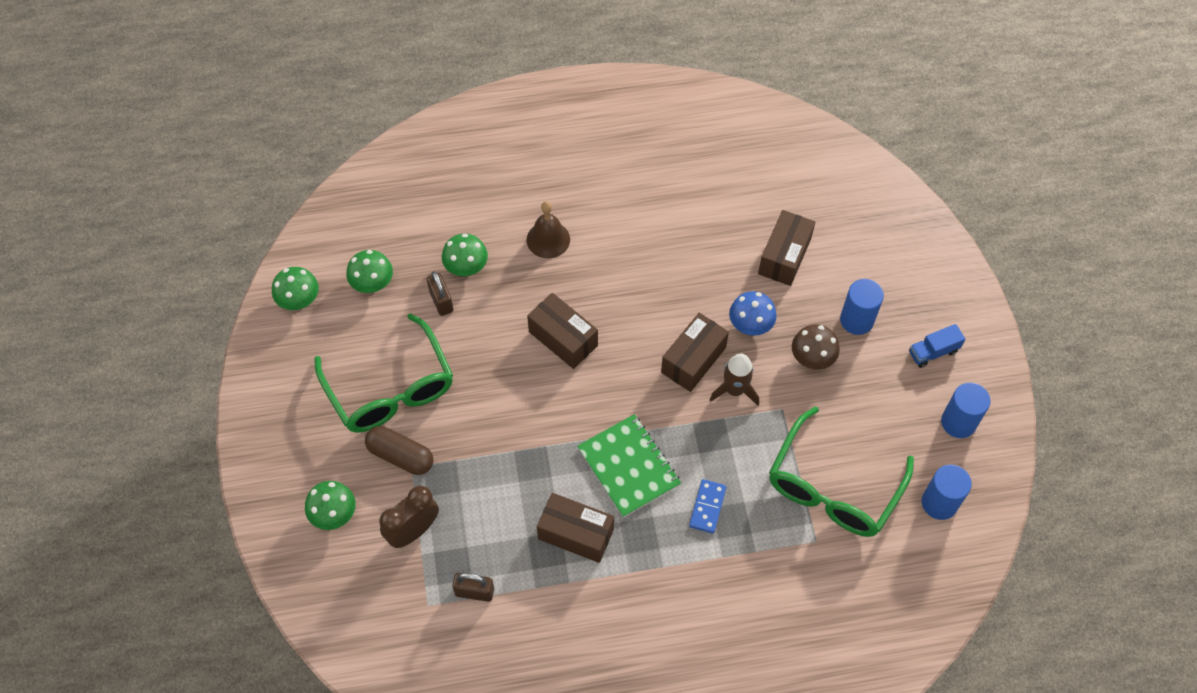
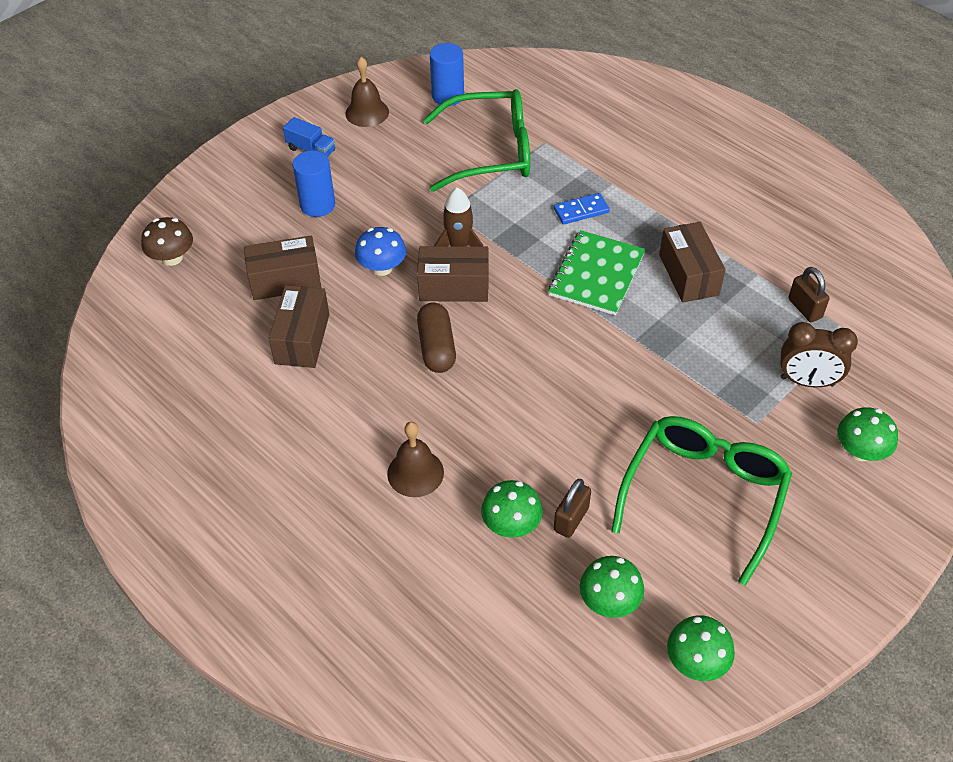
camera: 125 degrees left, 10 degrees down
brown capsule [365,426,433,475] -> brown capsule moved to [417,303,456,373]
brown box [527,293,598,369] -> brown box moved to [269,285,329,368]
brown mushroom [792,324,840,370] -> brown mushroom moved to [141,217,193,266]
blue cylinder [941,383,990,438] -> brown bell [345,57,389,127]

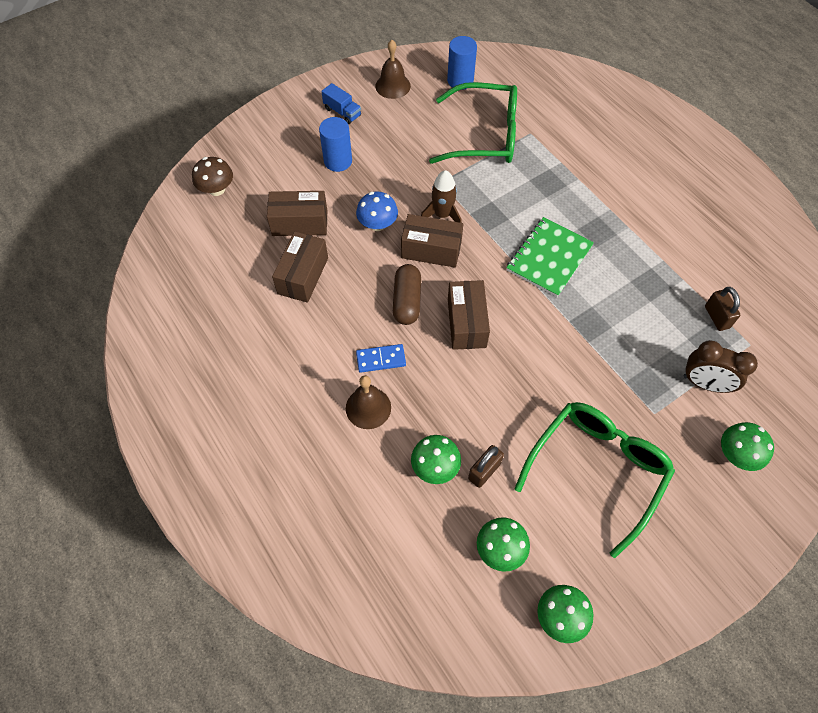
camera: 10 degrees right, 10 degrees up
blue domino [554,193,610,225] -> blue domino moved to [356,344,406,373]
brown box [659,222,726,303] -> brown box moved to [448,280,490,350]

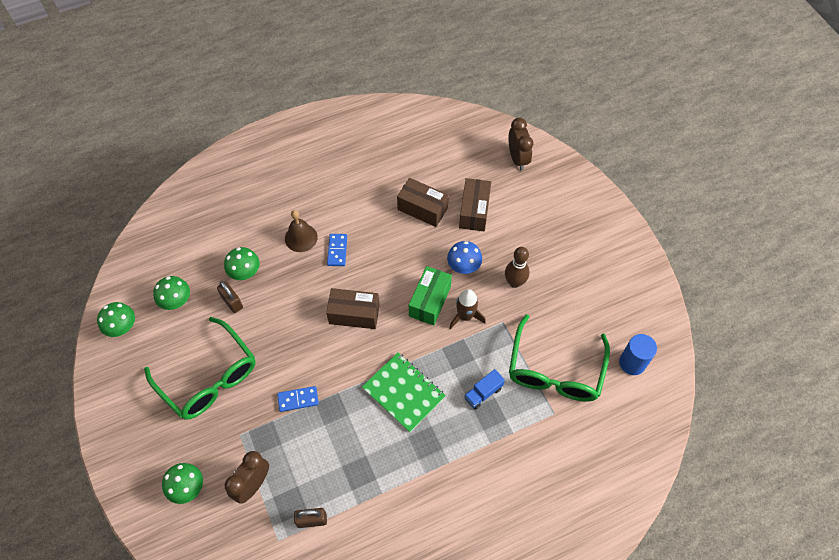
camera: 100 degrees right, 0 degrees up
brown mushroom [192,157,233,196] -> brown clock [508,118,533,171]
blue cylinder [319,117,352,172] -> none
blue truck [321,83,361,124] -> blue truck moved to [464,369,505,410]
brown bell [375,40,411,99] -> none
brown capsule [393,264,421,325] -> none
brown box [401,214,463,268] -> green box [409,266,452,325]
none -> blue domino [277,386,319,412]
none -> brown bowling pin [505,247,529,288]

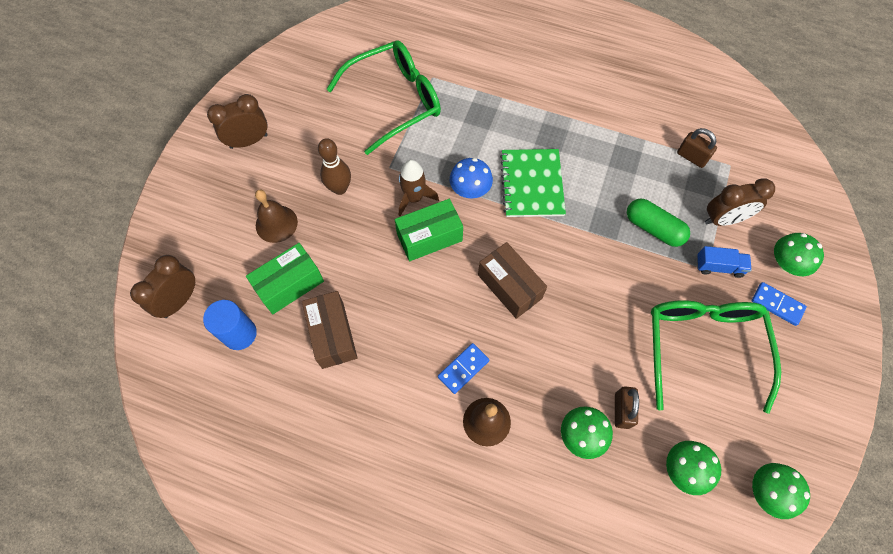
camera: 135 degrees left, 5 degrees up
blue domino [277,386,319,412] -> blue domino moved to [752,282,807,326]
blue mushroom [447,241,482,274] -> blue mushroom moved to [450,158,493,198]
brown box [459,178,491,231] -> green box [246,243,324,314]
blue truck [464,369,505,410] -> blue truck moved to [697,246,752,278]
blue cylinder [619,334,657,375] -> blue cylinder moved to [203,300,257,350]
none -> brown clock [207,94,268,149]
none -> brown bell [255,190,298,243]
none -> green capsule [627,199,690,247]

